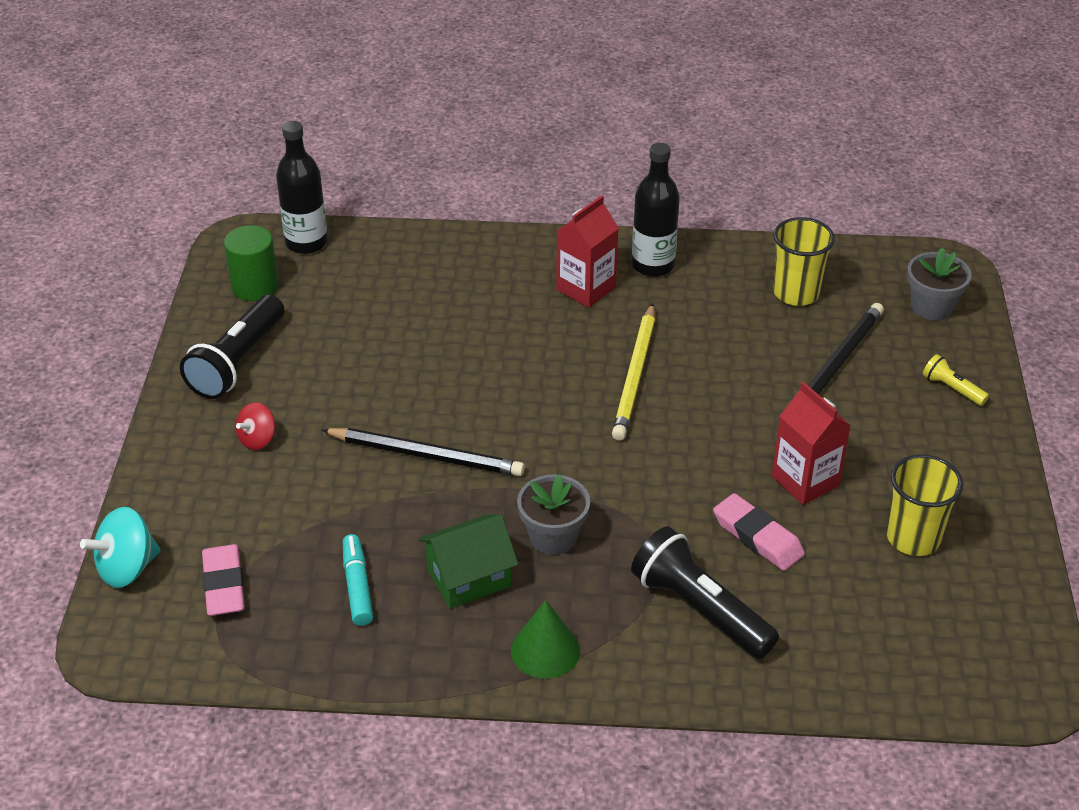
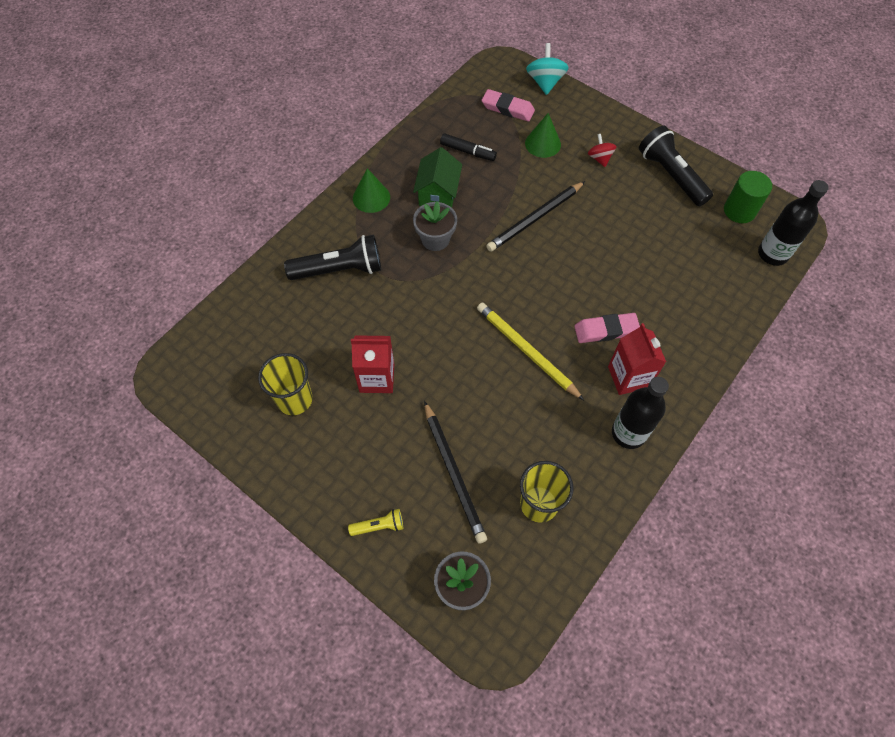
camera: 125 degrees right, 20 degrees up
turquoise marker [343,534,373,626] -> black marker [440,133,497,161]
pink eraser [713,493,805,571] -> pink eraser moved to [574,313,640,343]
none -> green cone [525,113,561,158]

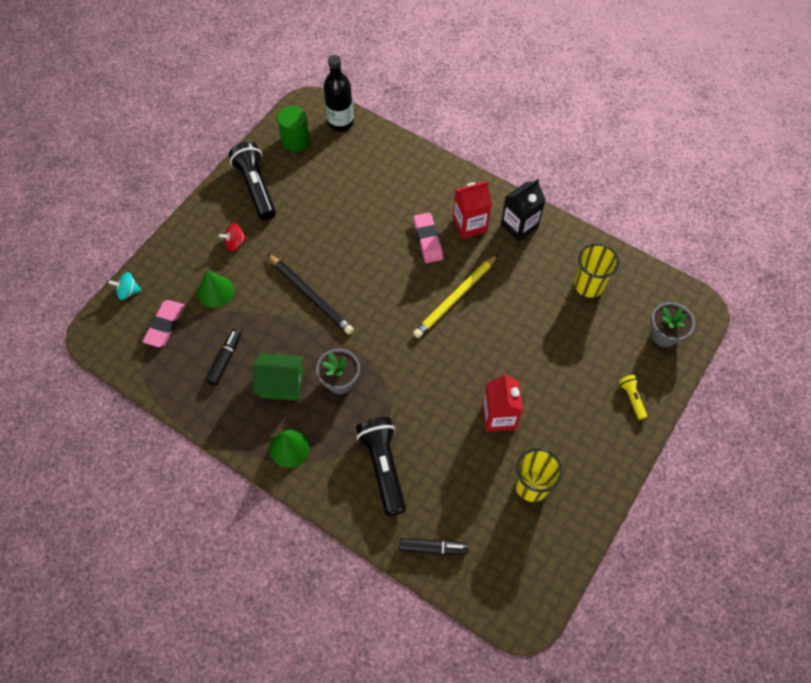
camera: 95 degrees left, 0 degrees up
black pencil [424,401,487,544] -> none
turquoise spinning top [526,43,569,95] -> turquoise spinning top [108,272,141,300], size x0.64
black bottle [612,377,669,449] -> black carton [501,179,546,242]
black flashlight [639,125,713,206] -> black flashlight turned 105 degrees clockwise [229,142,276,220]
none -> black marker [399,538,468,555]

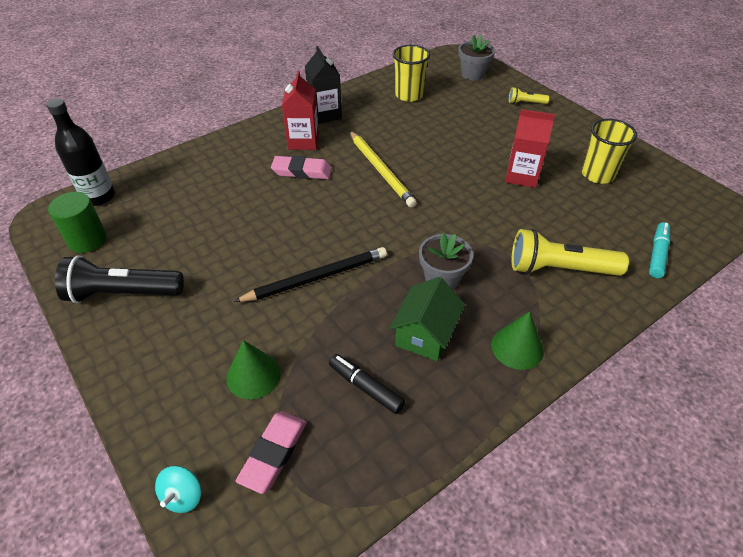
camera: 70 degrees left, 15 degrees down
pink eraser [142,300,185,347] -> pink eraser turned 75 degrees clockwise [236,412,307,494]
red spinning top [219,223,247,251] -> none
black flashlight [356,417,406,516] -> yellow flashlight [511,229,629,276]
black marker [399,538,468,555] -> turquoise marker [649,222,670,278]

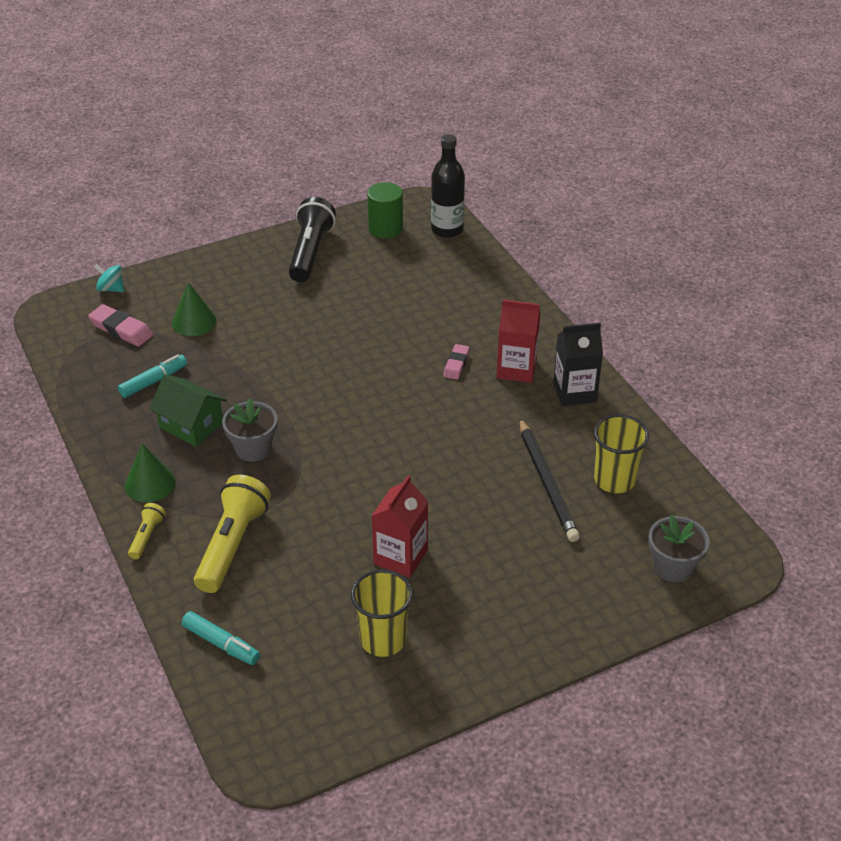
camera: 100 degrees right, 5 degrees down
black pencil [234,247,387,302] -> black pencil moved to [519,418,580,542]
pink eraser [271,156,332,179] -> pink eraser [443,344,470,380], size x0.65
black marker [329,354,405,414] -> turquoise marker [118,354,187,398]
yellow pencil [350,131,417,208] -> none
yellow flashlight [509,87,549,104] -> yellow flashlight moved to [128,503,166,559]

